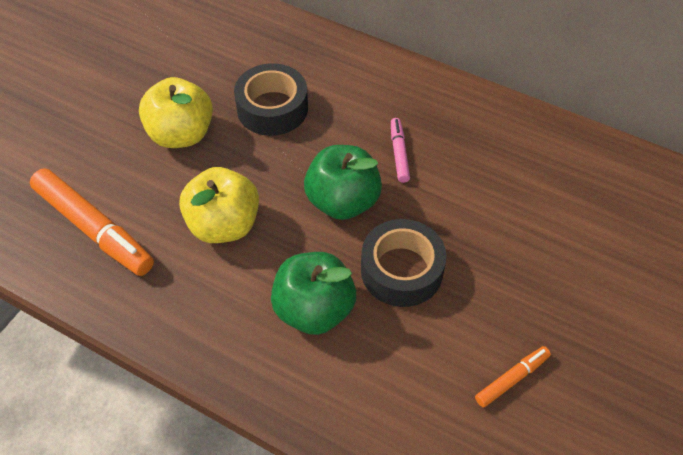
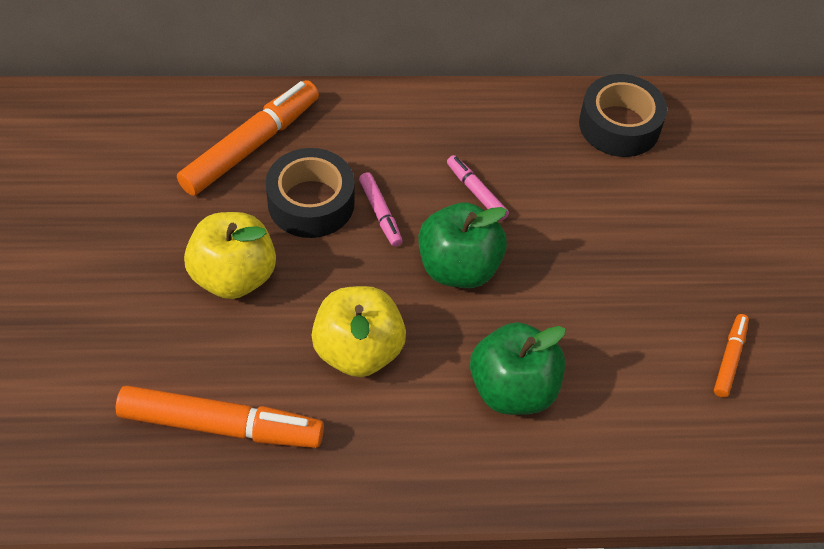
camera: 35 degrees left, 0 degrees up
black tape [361,219,446,307] -> black tape moved to [579,74,667,157]
none -> orange marker [177,80,319,196]
none -> pink marker [359,172,403,247]

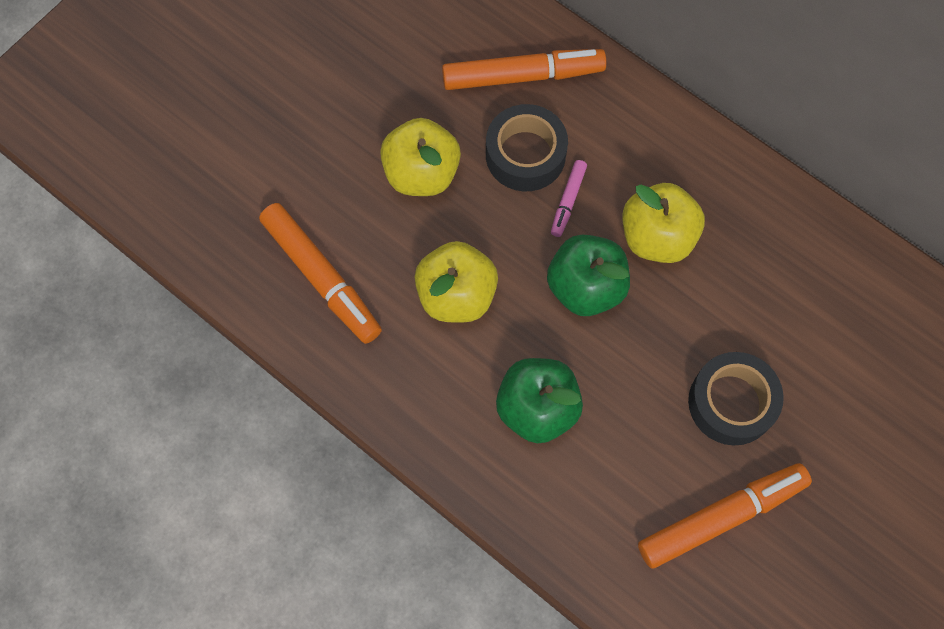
camera: 45 degrees right, 15 degrees up
pink marker [447,155,509,221] -> yellow apple [623,183,705,263]
black tape [579,74,667,157] -> black tape moved to [688,352,784,445]
orange marker [714,314,749,397] -> orange marker [638,463,812,569], size x2.02

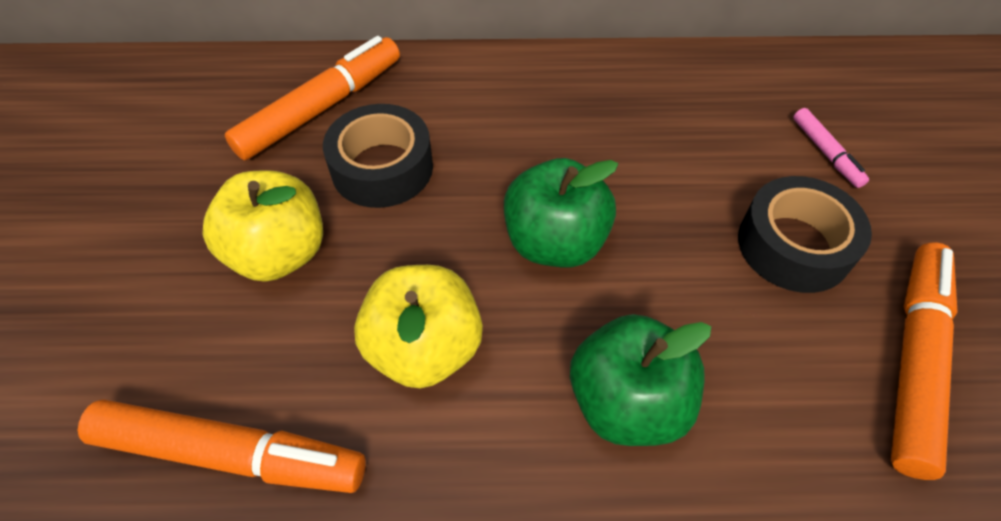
camera: 40 degrees left, 15 degrees down
pink marker [551,160,587,237] -> pink marker moved to [793,108,869,188]
yellow apple [623,183,705,263] -> none

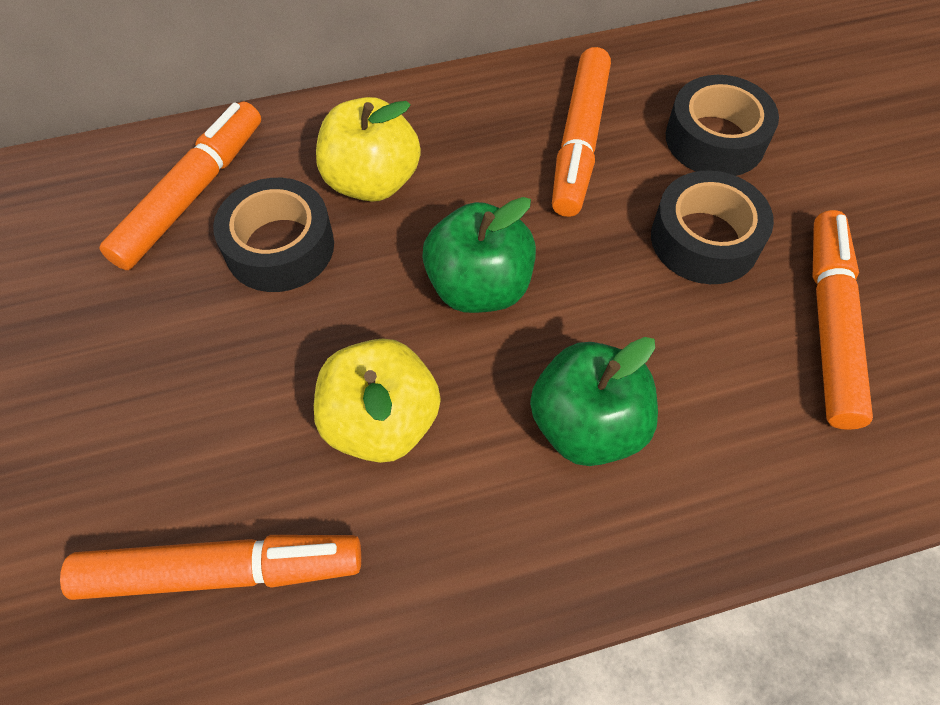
camera: 15 degrees left, 5 degrees up
yellow apple [202,170,323,281] -> yellow apple moved to [316,97,421,202]
pink marker [793,108,869,188] -> black tape [666,75,779,176]
none -> orange marker [552,47,611,217]

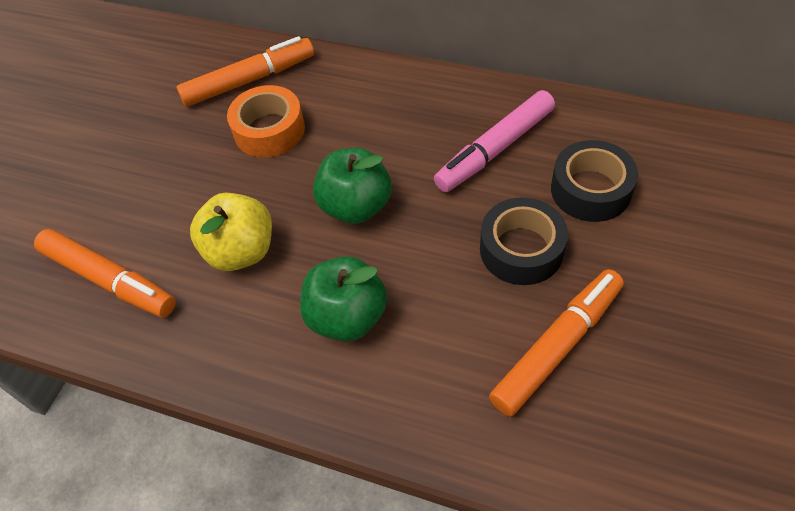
camera: 40 degrees right, 5 degrees down
black tape [213,178,334,292] -> orange tape [227,85,305,158]
yellow apple [316,97,421,202] -> none
orange marker [552,47,611,217] -> pink marker [434,90,555,192]

